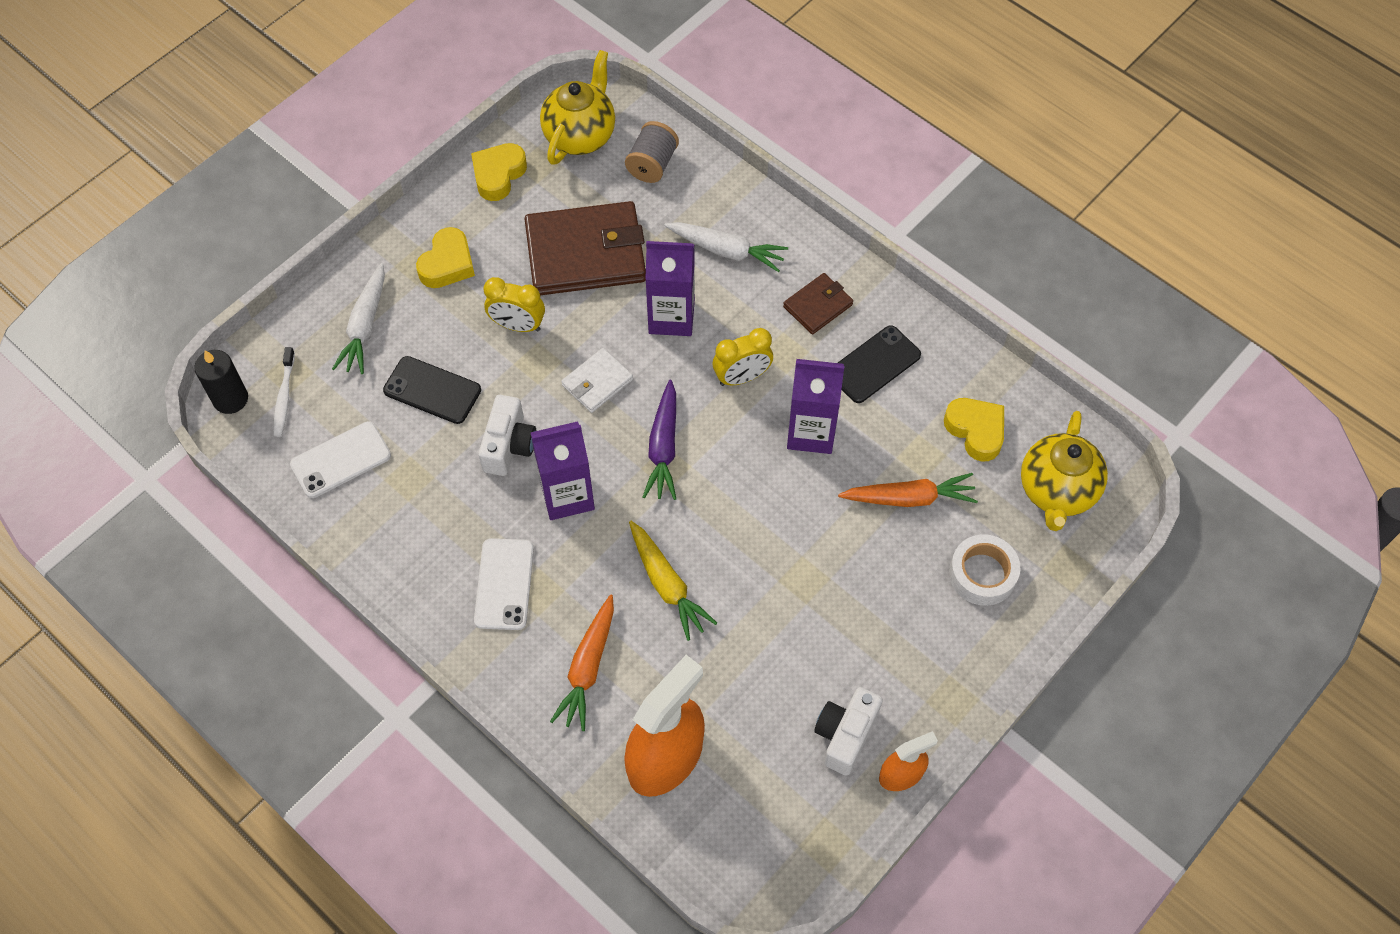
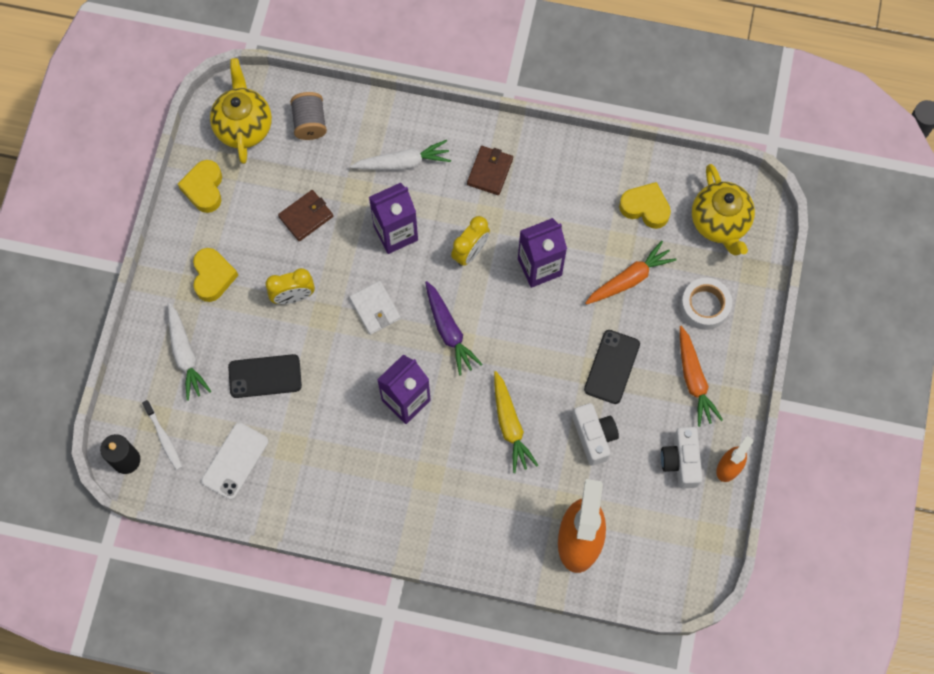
camera: 30 degrees left, 10 degrees up
white phone [474,538,534,630] -> none
white camera [478,395,536,476] -> white camera moved to [572,403,619,466]
brown wallet [524,201,646,295] -> brown wallet [278,190,333,241], size x0.49
orange carrot [550,595,614,731] -> orange carrot moved to [680,326,723,427]
white wallet [561,348,633,413] -> white wallet turned 45 degrees counterclockwise [349,281,401,335]
yellow carrot [629,521,717,641] -> yellow carrot turned 45 degrees clockwise [494,371,538,473]
black phone [838,325,921,403] -> black phone moved to [584,330,640,404]

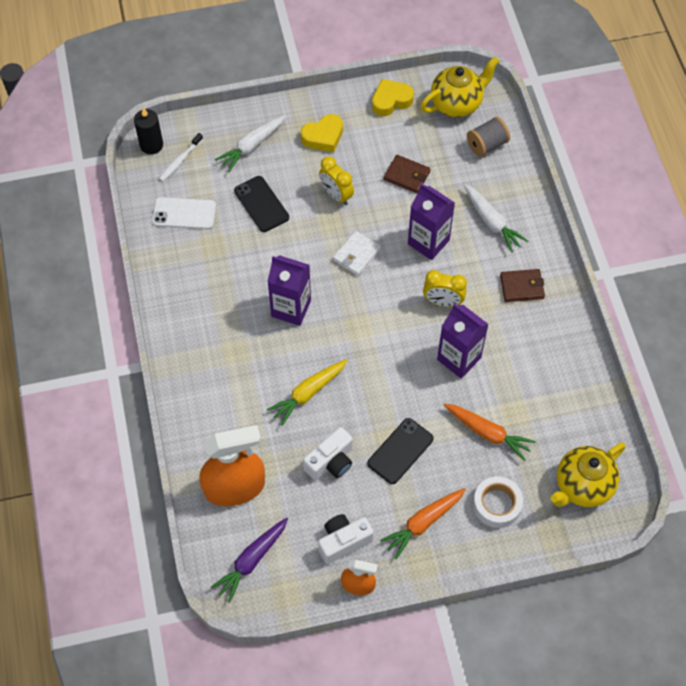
camera: 65 degrees right, 10 degrees down
purple carrot [425,281,482,375] -> purple carrot moved to [211,517,288,603]
black phone [584,330,640,404] -> black phone turned 45 degrees counterclockwise [367,418,434,484]
yellow heart [619,182,671,229] -> none

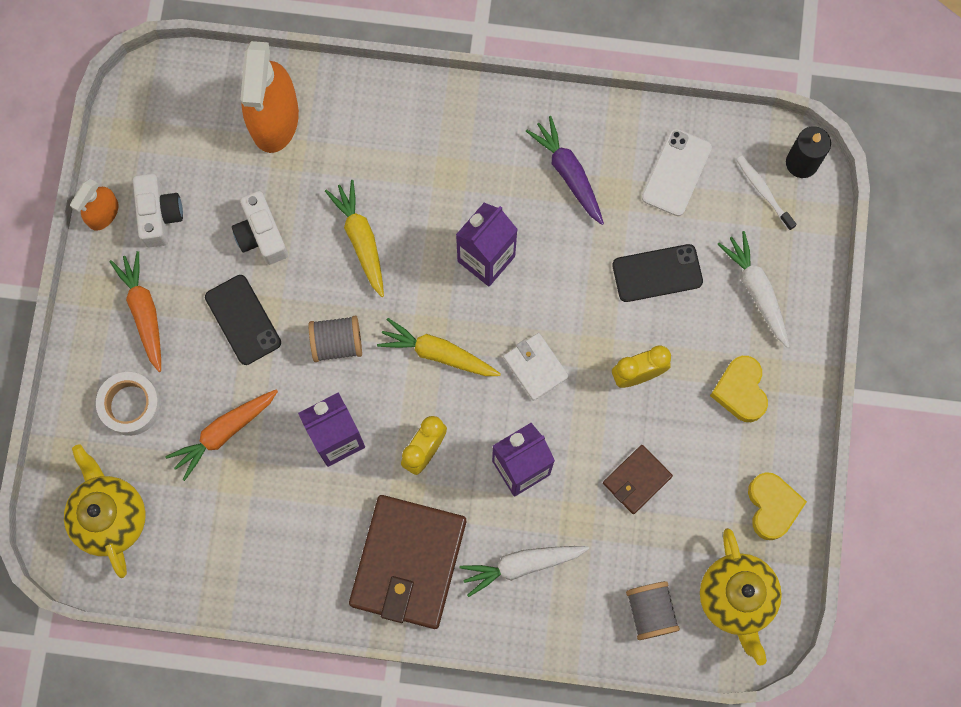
camera: 110 degrees right, 15 degrees up
purple carrot [211,517,288,603] -> purple carrot moved to [526,116,604,225]
brown wallet [500,269,545,302] -> brown wallet [349,495,466,629], size x2.04
none -> grey spool [309,316,362,362]
none -> yellow carrot [377,318,501,376]

